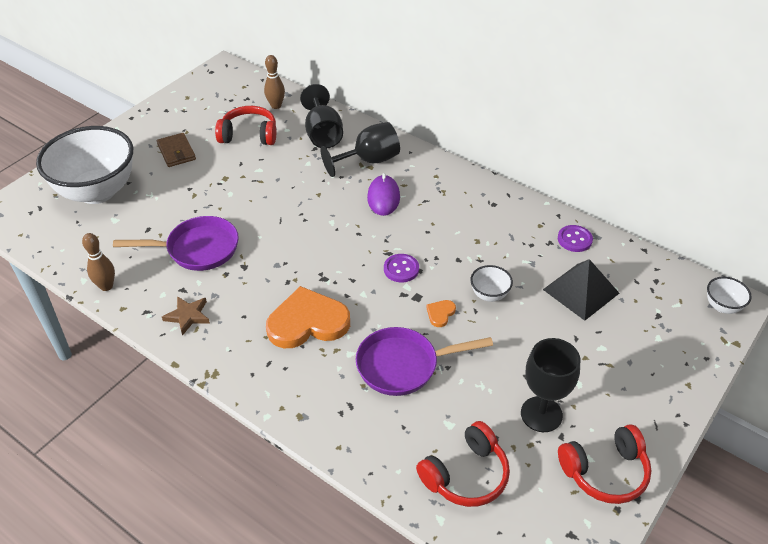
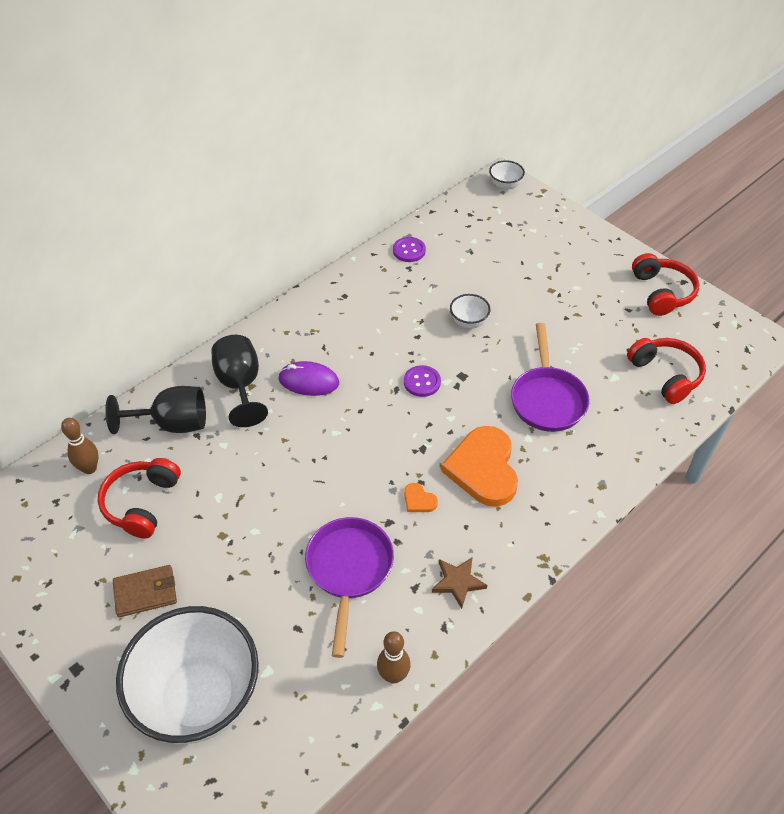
camera: 80 degrees left, 5 degrees up
orange heart [426,300,456,327] -> orange heart moved to [404,483,438,512]
black goblet [521,338,580,432] -> none
black pyramid [543,259,620,321] -> none

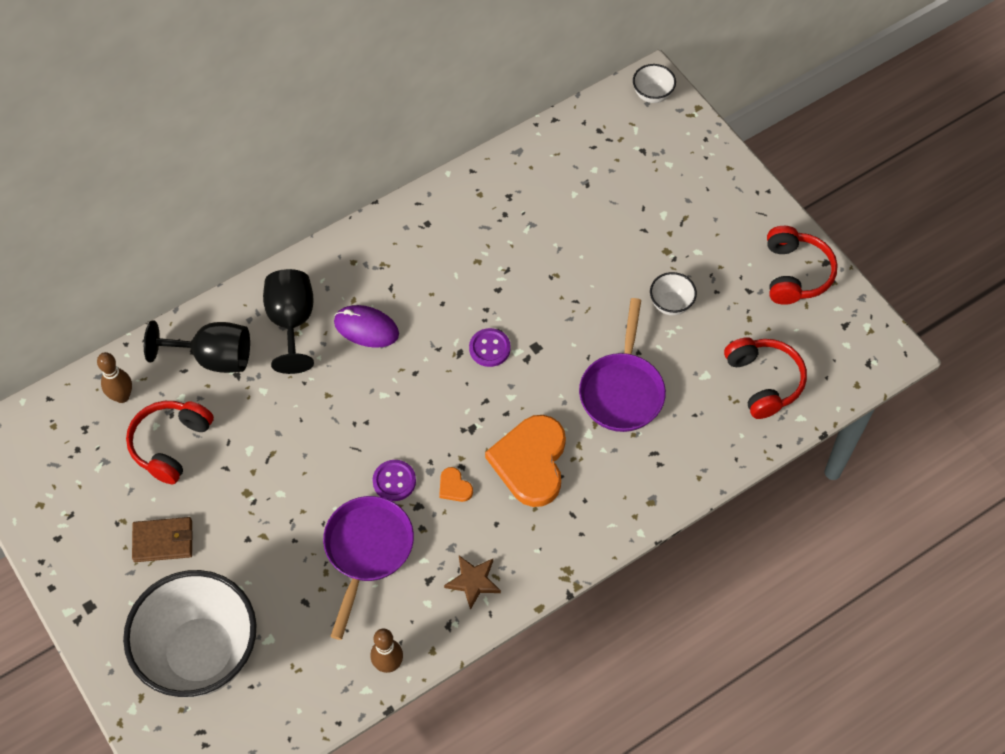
camera: 10 degrees right, 10 degrees up
purple button [393,237,426,262] -> purple button moved to [373,460,416,501]
white bowl [450,294,491,329] -> white bowl moved to [650,272,697,316]

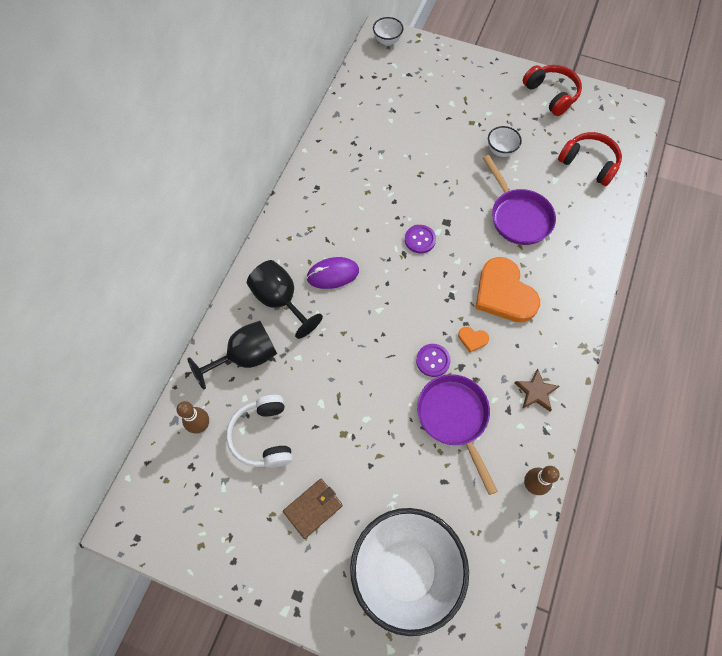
camera: 35 degrees left, 5 degrees up
red headphones [126,401,214,484] -> white headphones [226,395,293,468]

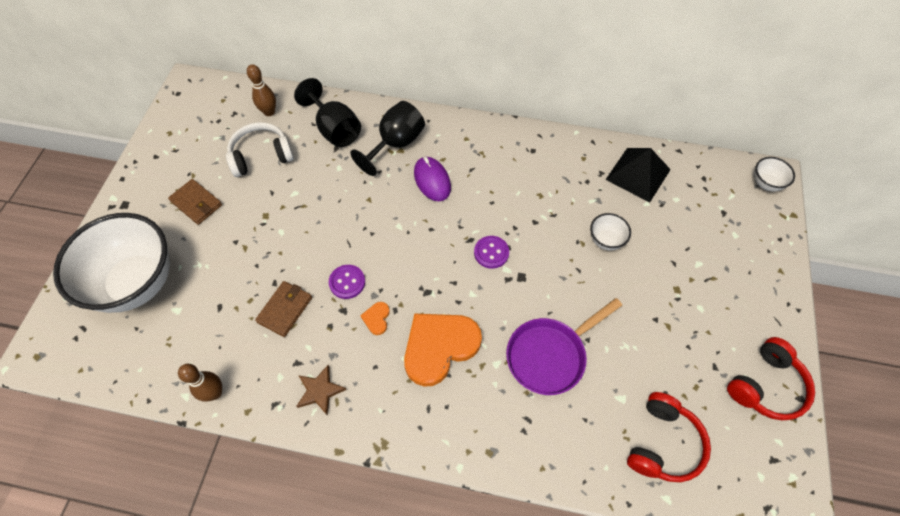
camera: 80 degrees right, 5 degrees down
purple pan [417,374,498,495] -> brown wallet [255,281,312,337]
white bowl [488,126,522,157] -> white bowl moved to [590,213,631,250]
none -> black pyramid [605,148,671,203]

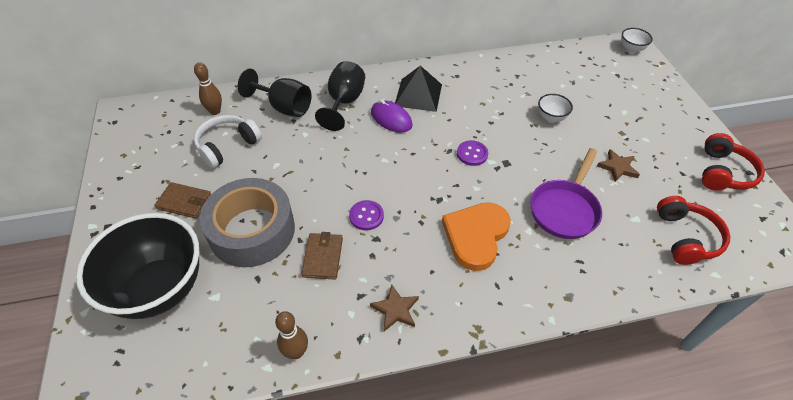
camera: 25 degrees left, 10 degrees down
white bowl [53,213,170,313] -> black bowl [76,213,199,319]
orange heart [360,302,390,335] -> none
black pyramid [605,148,671,203] -> black pyramid moved to [395,66,442,112]
none -> grey tape [200,178,295,267]
none -> brown star [597,149,640,182]

